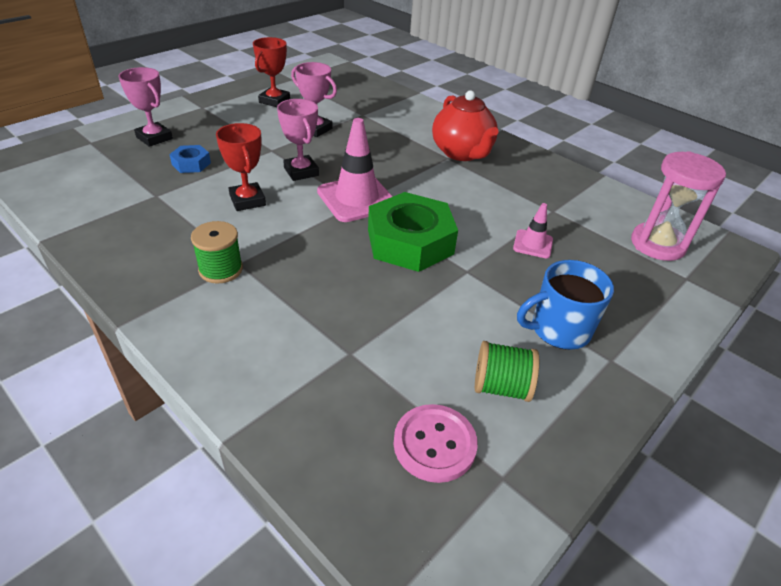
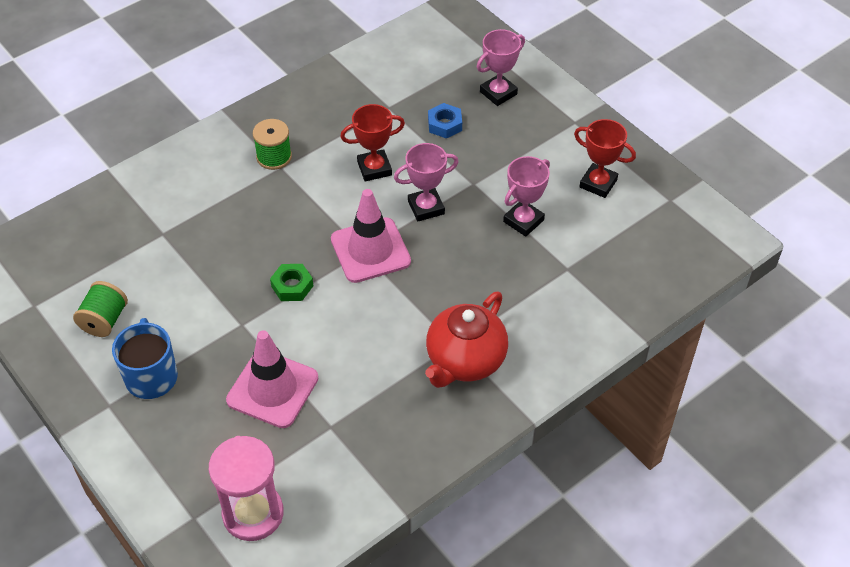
camera: 100 degrees right, 10 degrees up
green nut [368,192,458,272] -> green nut [270,264,313,301], size x0.47
pink button [393,404,478,483] -> none
red teapot [432,90,499,161] -> red teapot turned 45 degrees counterclockwise [425,292,508,388]
pink traffic cone [513,203,553,258] -> pink traffic cone [226,330,319,428], size x1.90

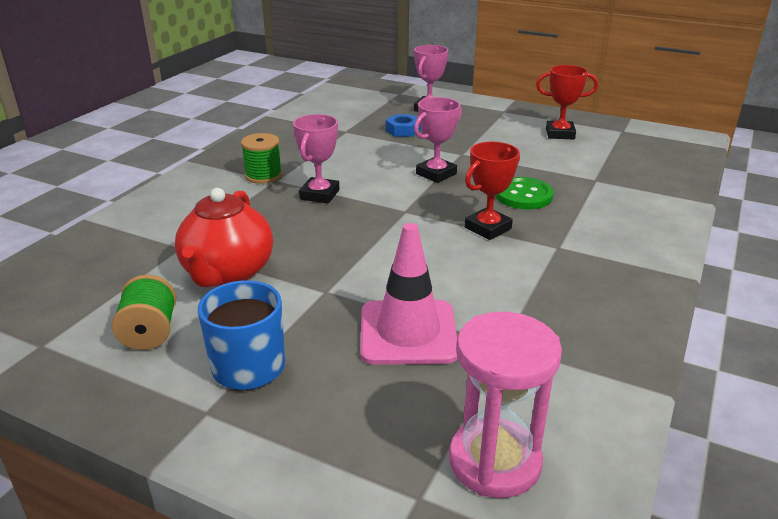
camera: 25 degrees left, 20 degrees down
green nut [270,264,313,301] -> none
pink traffic cone [331,189,411,283] -> none
red trophy [340,104,405,181] -> red trophy moved to [465,142,520,240]
red teapot [425,292,508,388] -> red teapot moved to [175,188,273,287]
pink trophy [503,156,550,237] -> pink trophy moved to [293,114,340,204]
none -> green button [495,177,553,209]

